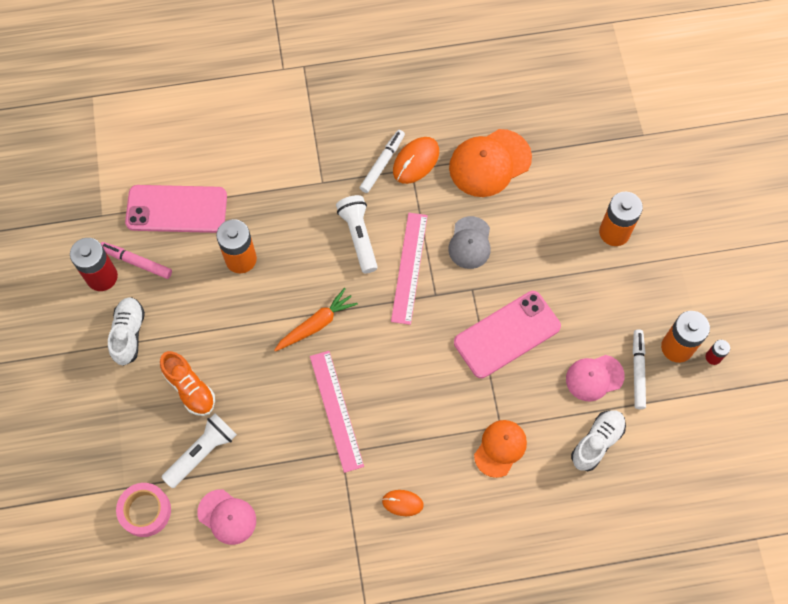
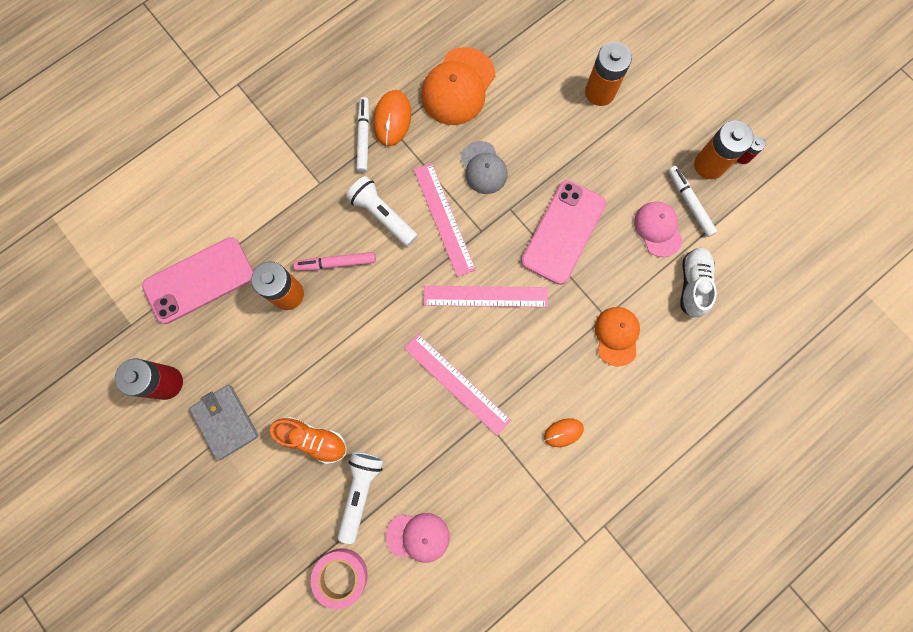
camera: 30 degrees left, 10 degrees up
pink marker [101,242,172,279] -> pink marker moved to [294,252,376,271]
white shoe [108,297,145,366] -> grey wallet [189,385,259,461]
orange carrot [274,288,358,351] -> none
pink cap [566,355,625,402] -> pink cap turned 120 degrees clockwise [634,202,683,257]
none -> pink ruler [424,286,548,307]

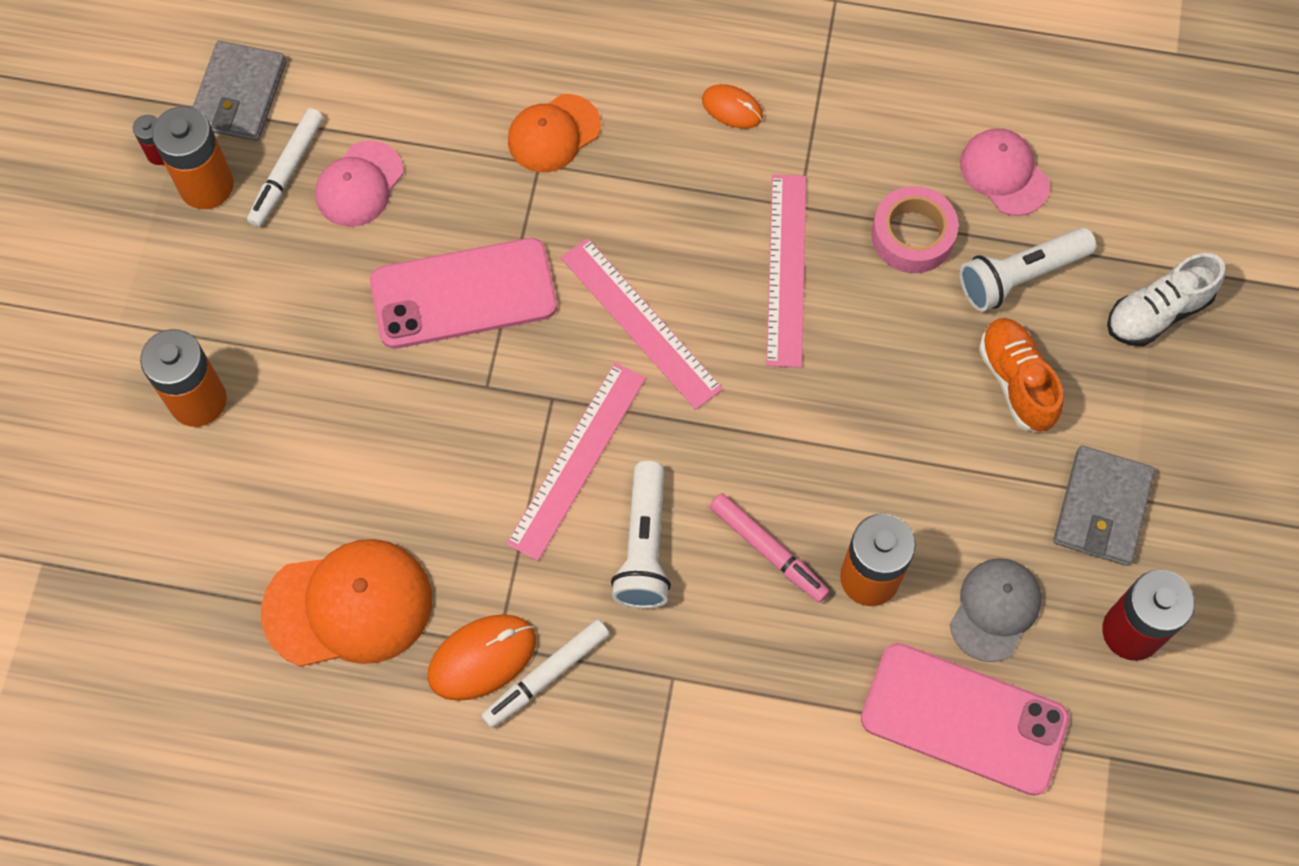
camera: 130 degrees left, 10 degrees down
pink tape [311,548,368,609] -> pink tape moved to [871,186,959,273]
grey cap [460,141,507,194] -> grey cap moved to [950,558,1042,662]
white shoe [680,248,717,318] -> white shoe moved to [1107,253,1225,346]
none -> grey wallet [192,41,286,141]

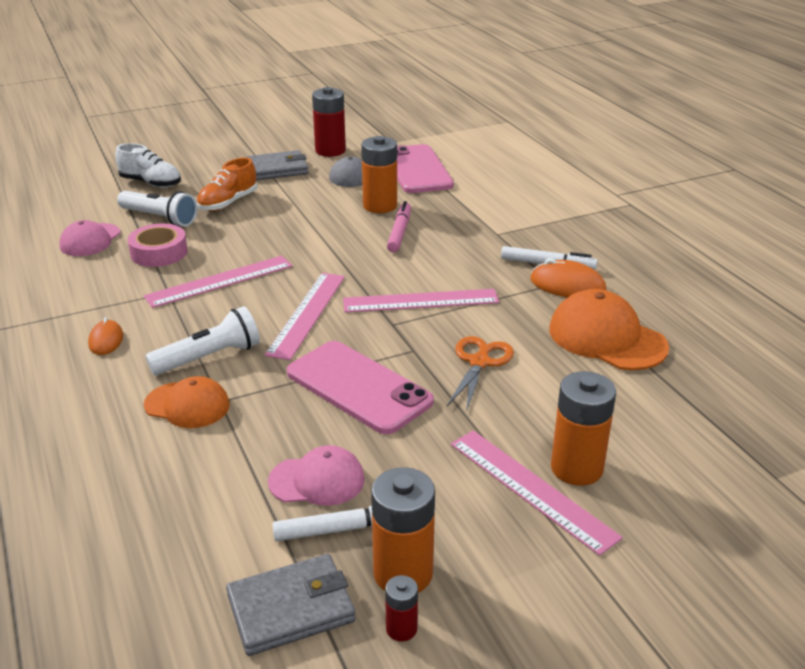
camera: 125 degrees left, 35 degrees down
white flashlight [611,461,671,609] -> white flashlight moved to [145,306,260,375]
none -> orange scissors [447,336,514,412]
none -> pink ruler [451,431,623,556]

